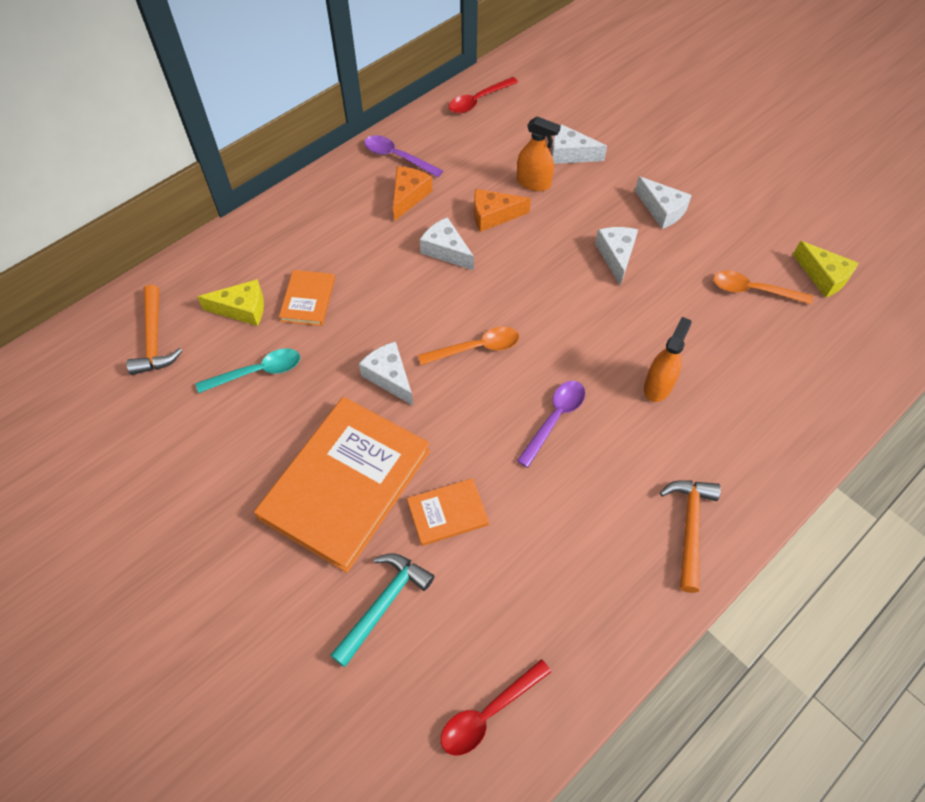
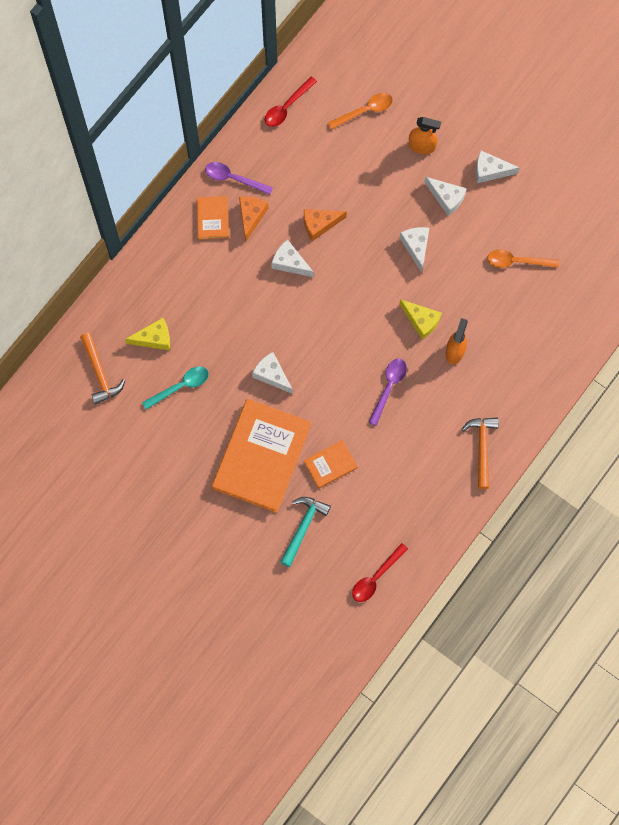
camera: 10 degrees left, 15 degrees up
orange book [279,270,335,326] -> orange book moved to [197,196,229,239]
orange spoon [418,327,519,365] -> orange spoon moved to [328,93,393,130]
orange spray bottle [517,116,561,191] -> orange spray bottle moved to [409,117,441,154]
white cheese [552,124,607,164] -> white cheese moved to [476,151,520,183]
yellow cheese [793,241,859,298] -> yellow cheese moved to [399,299,442,340]

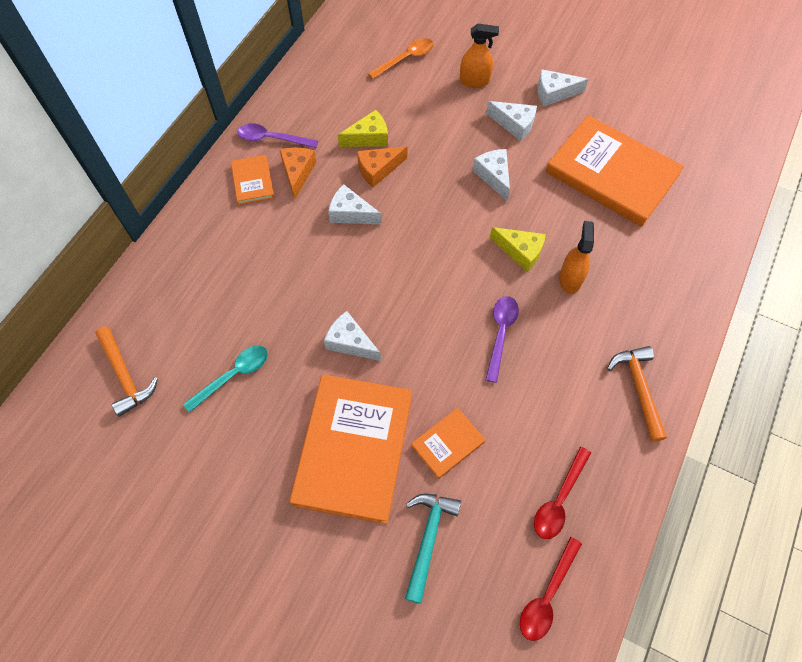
camera: 10 degrees left, 10 degrees down
yellow cheese [125,318,170,351] -> yellow cheese moved to [338,110,388,147]
red spoon [265,77,317,127] -> red spoon moved to [534,447,591,539]
orange spoon [487,249,559,268] -> orange book [546,115,684,227]

